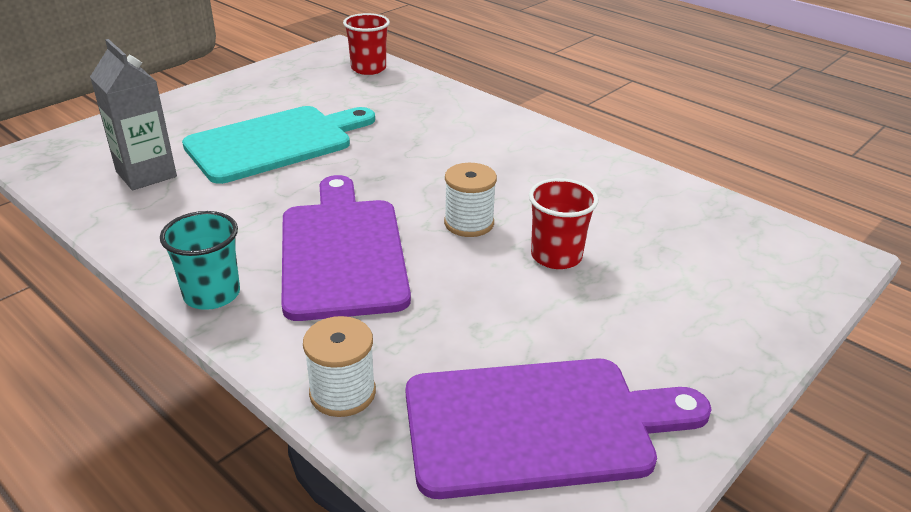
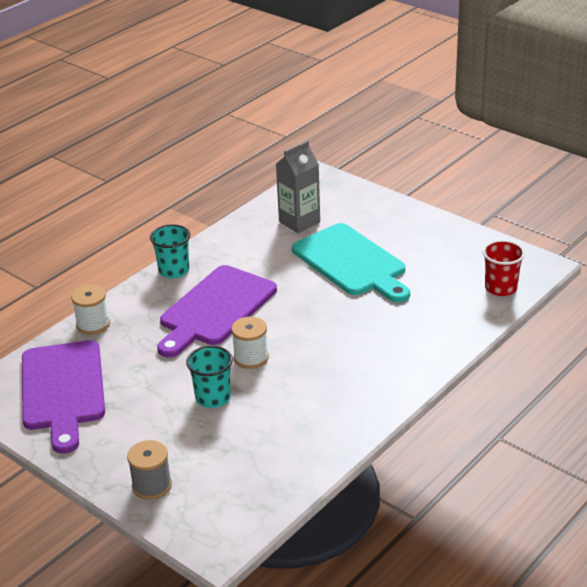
camera: 90 degrees right, 0 degrees up
purple cutting board [281,175,411,321] -> purple cutting board turned 135 degrees clockwise [157,265,277,358]
red cup [529,178,599,269] -> turquoise cup [186,346,233,408]
none -> grey spool [127,440,172,500]

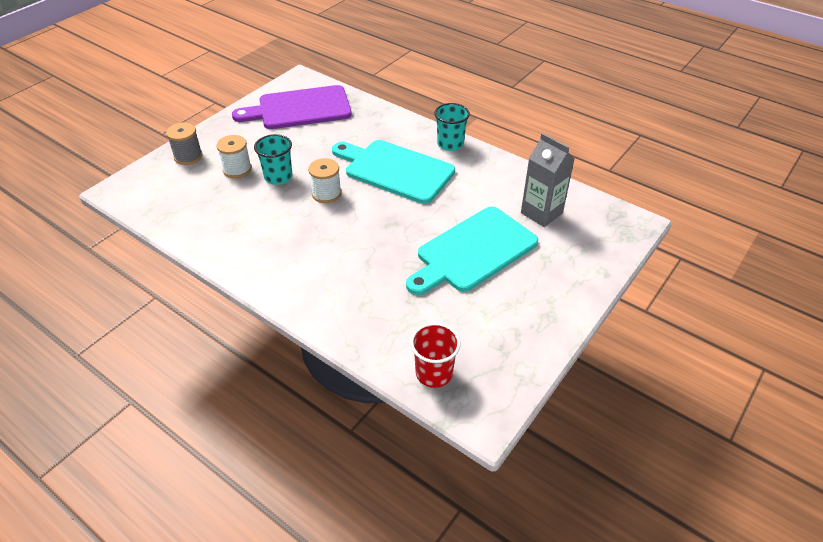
camera: 85 degrees right, 10 degrees up
white spool [71,285,110,335] -> white spool moved to [216,135,252,178]
purple cutting board [157,265,277,358] -> turquoise cutting board [332,140,455,204]

